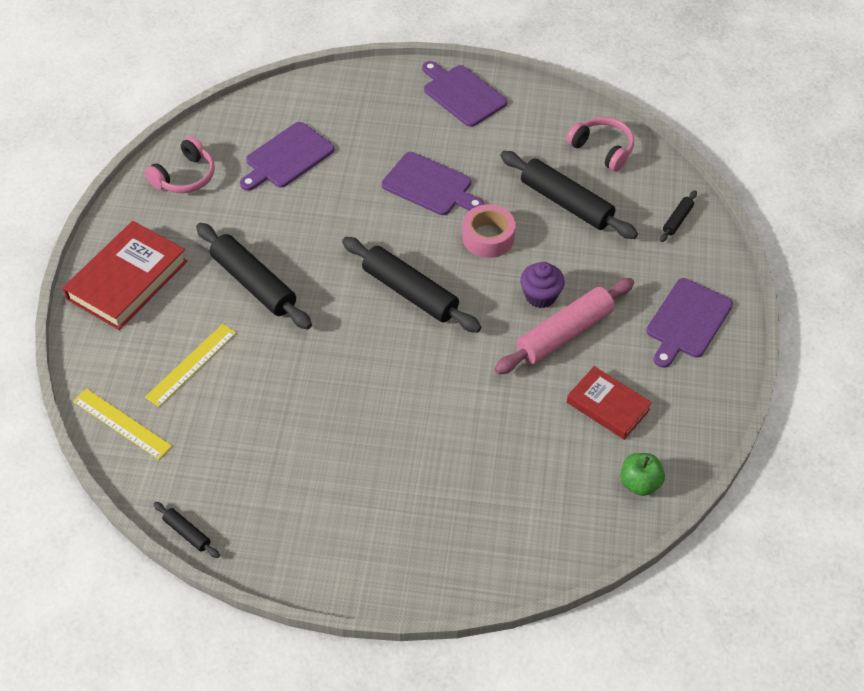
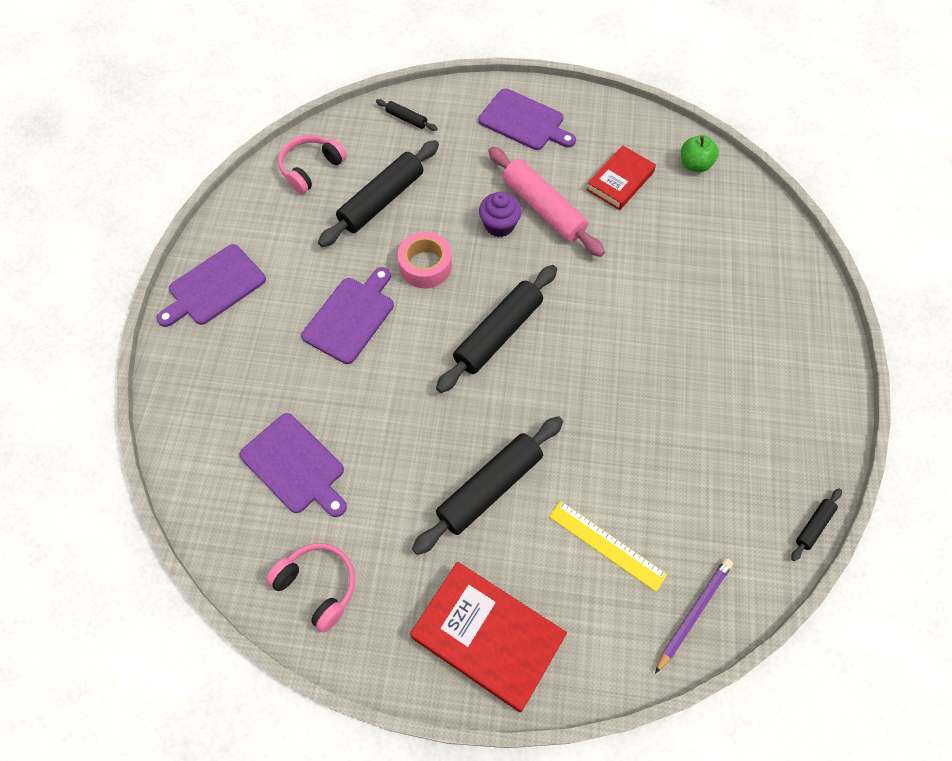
camera: 90 degrees left, 10 degrees up
yellow ruler [73,388,172,460] -> purple pencil [655,558,733,674]

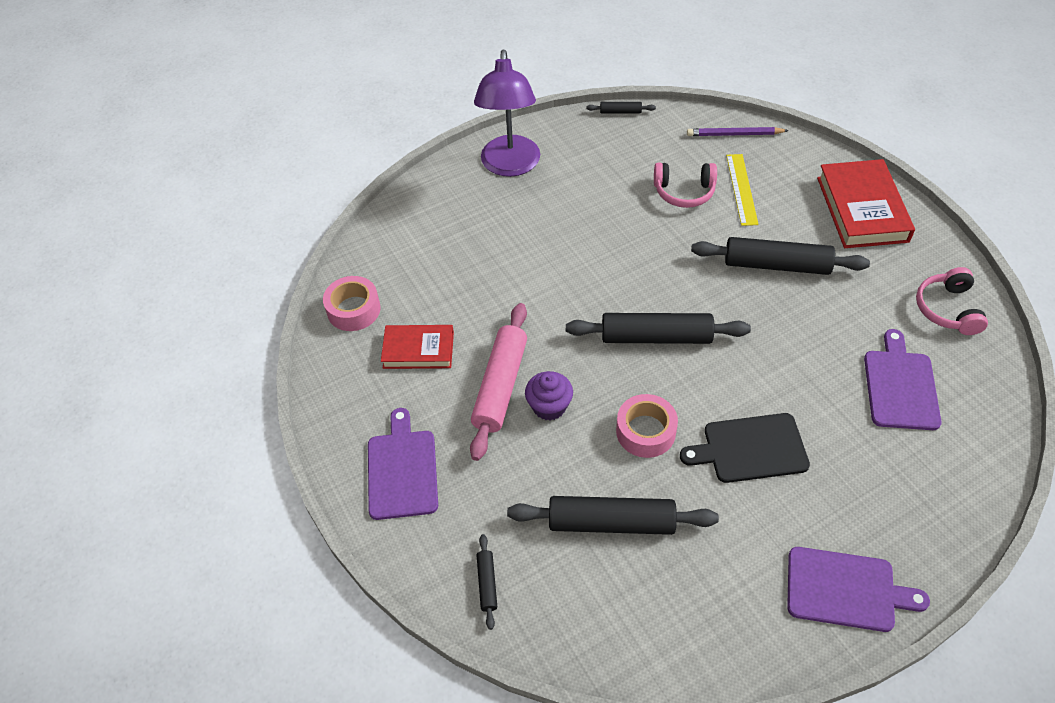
camera: 125 degrees left, 10 degrees down
pink headphones [278,135,347,194] -> pink headphones moved to [654,163,717,208]
purple cutting board [301,267,394,364] -> black cutting board [680,413,810,483]
green apple [681,135,719,172] -> pink tape [323,276,381,331]
none -> purple lamp [474,49,540,177]

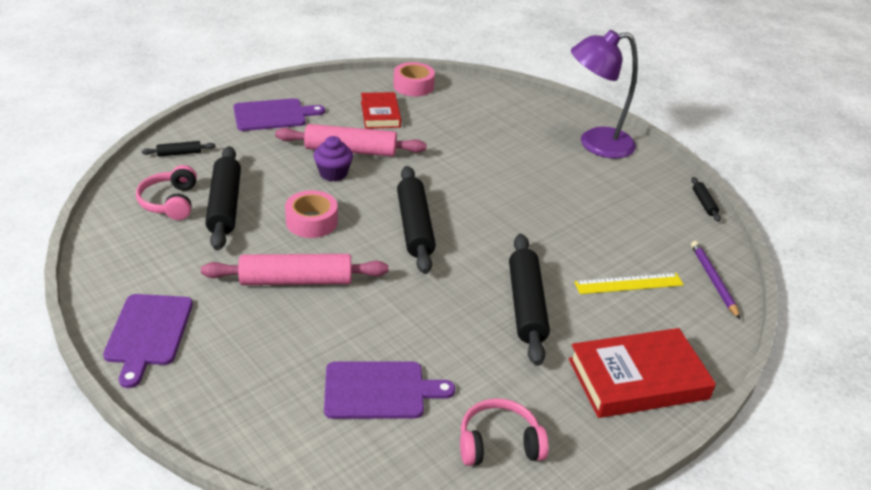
camera: 75 degrees right, 15 degrees down
pink headphones [654,163,717,208] -> pink headphones moved to [136,165,197,220]
black cutting board [680,413,810,483] -> pink rolling pin [201,254,388,285]

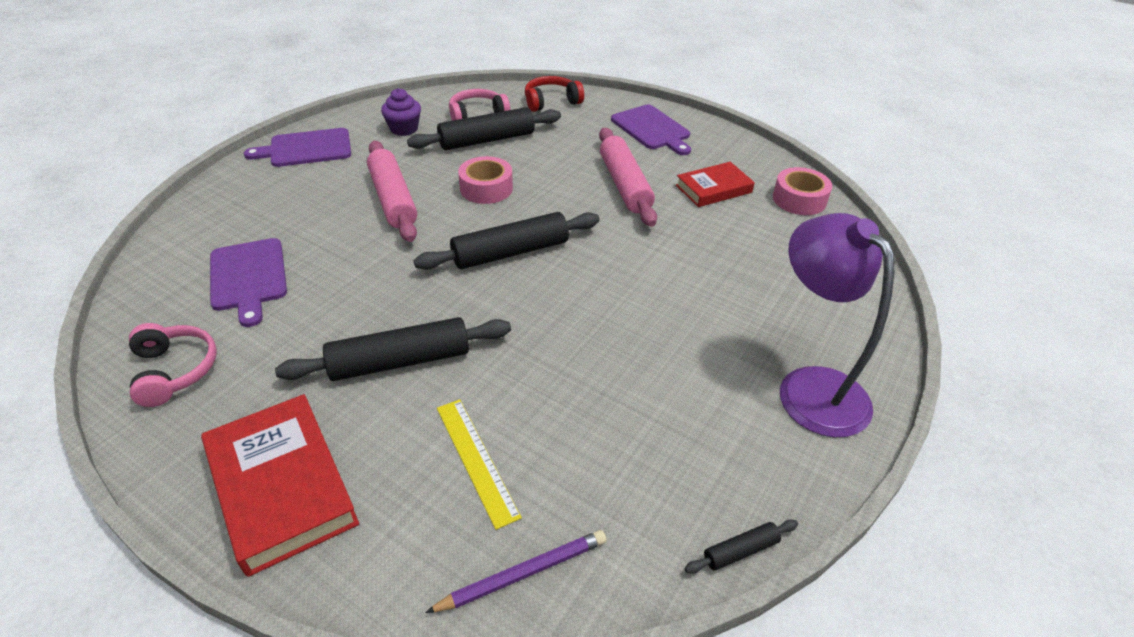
camera: 75 degrees right, 5 degrees up
black rolling pin [142,141,216,156] -> red headphones [525,76,584,112]
purple cupcake [313,136,353,181] -> purple cupcake moved to [381,88,421,136]

